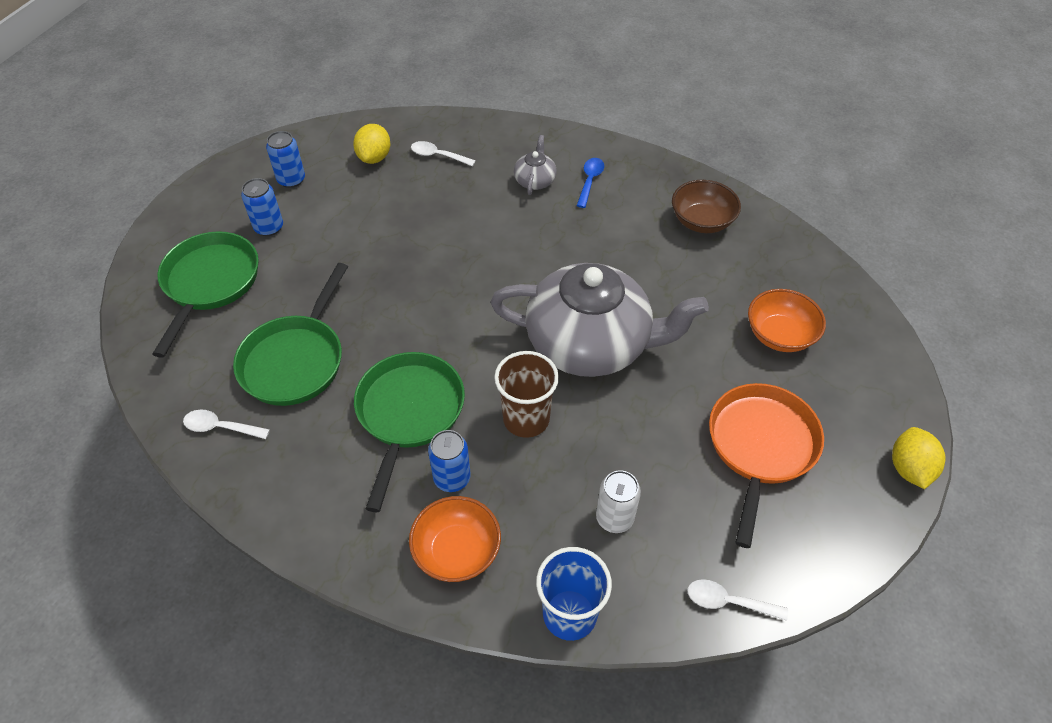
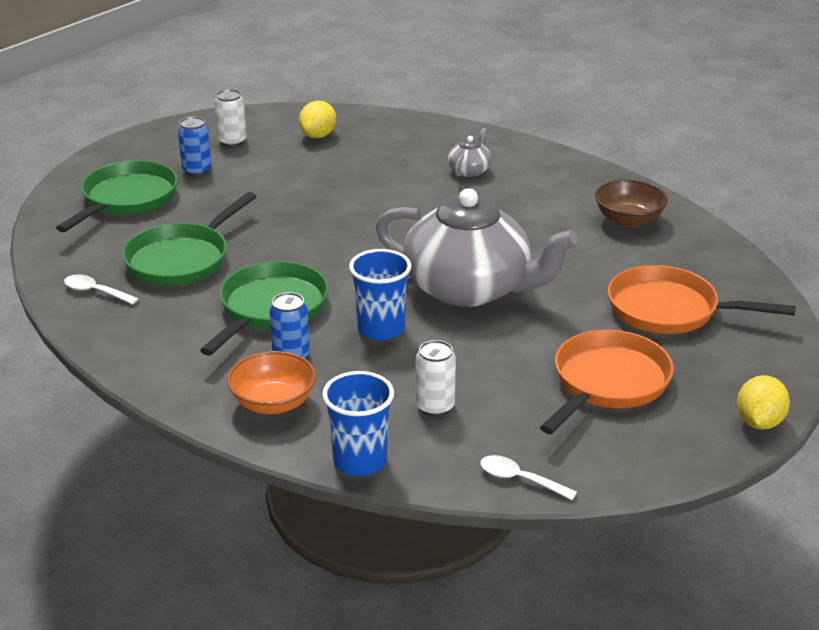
camera: 15 degrees right, 20 degrees down
blue can [266,131,305,188] -> white can [214,89,246,147]
white spoon [411,141,476,166] -> none
brown cup [494,351,559,438] -> blue cup [349,249,411,340]
blue spoon [577,158,604,208] -> none
orange bowl [748,289,826,352] -> orange pan [608,265,796,334]

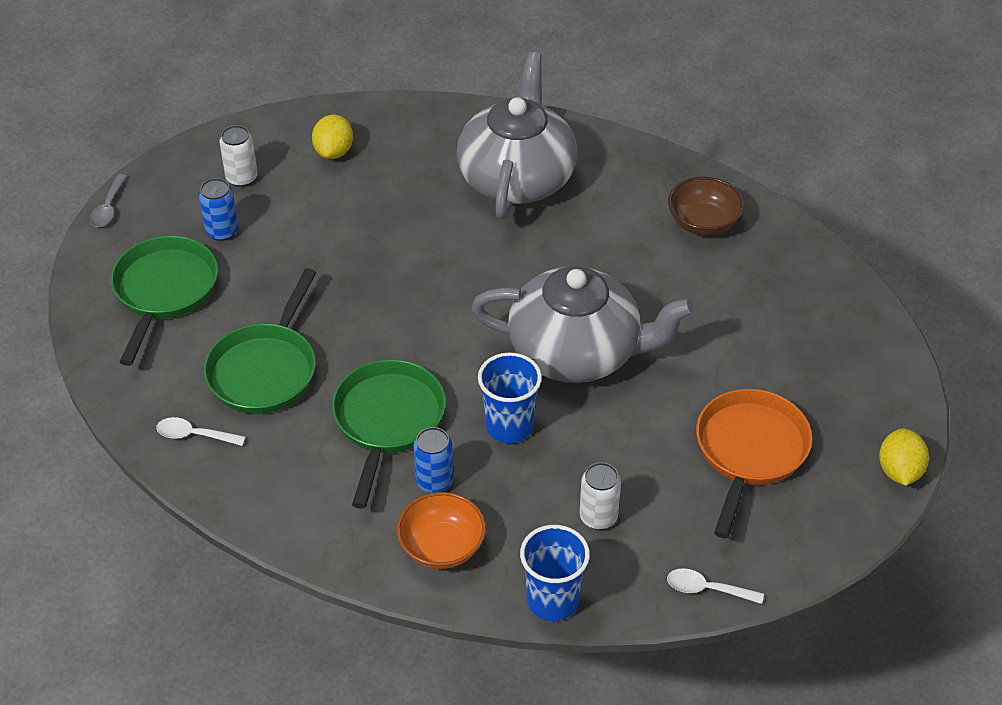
camera: 15 degrees left, 15 degrees up
grey teapot [447,128,492,177] -> grey teapot [457,52,577,219], size x2.47
orange pan [608,265,796,334] -> none
none -> grey spoon [90,174,127,227]

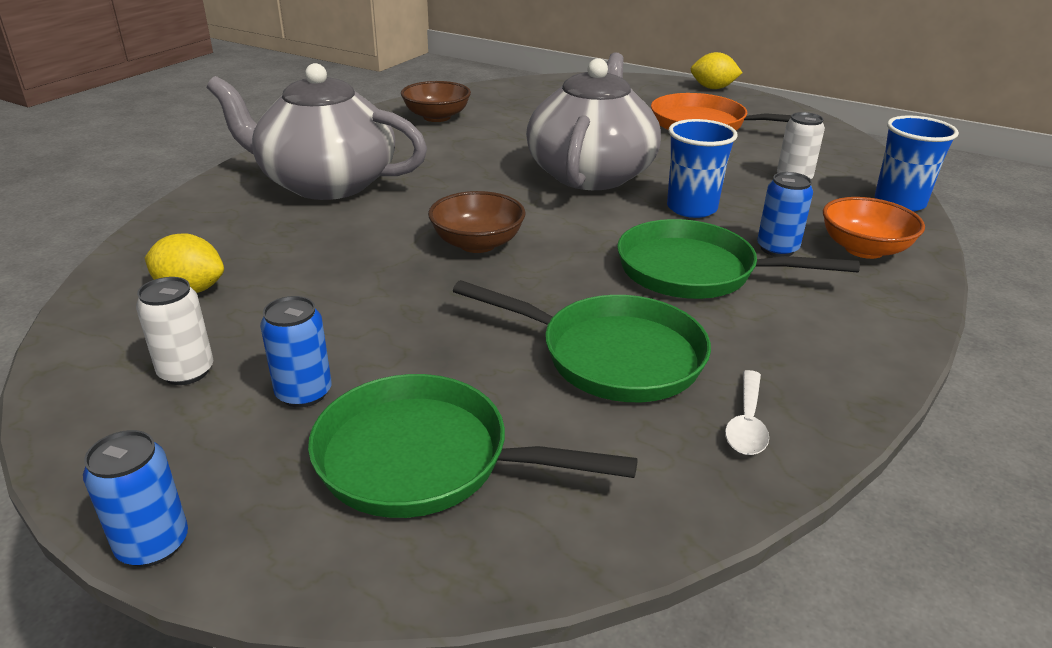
camera: 85 degrees left, 15 degrees down
grey spoon [90,174,127,227] -> blue can [83,430,188,567]
white spoon [667,568,764,604] -> none
none -> brown bowl [428,191,526,253]

